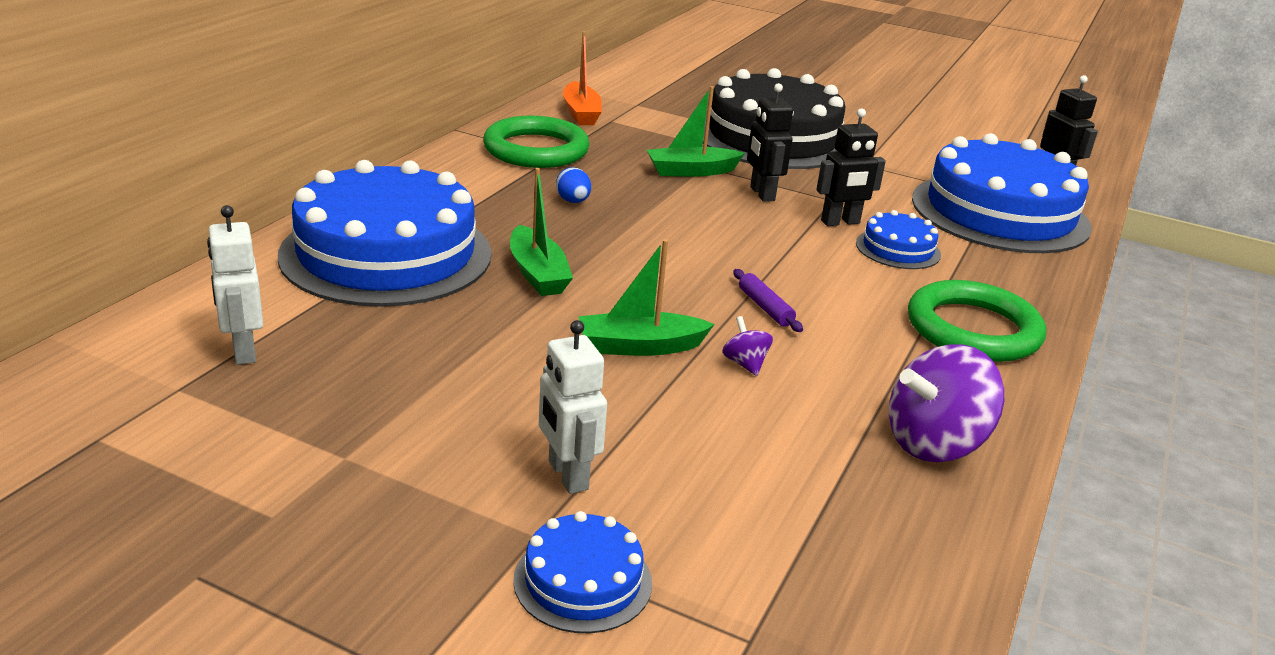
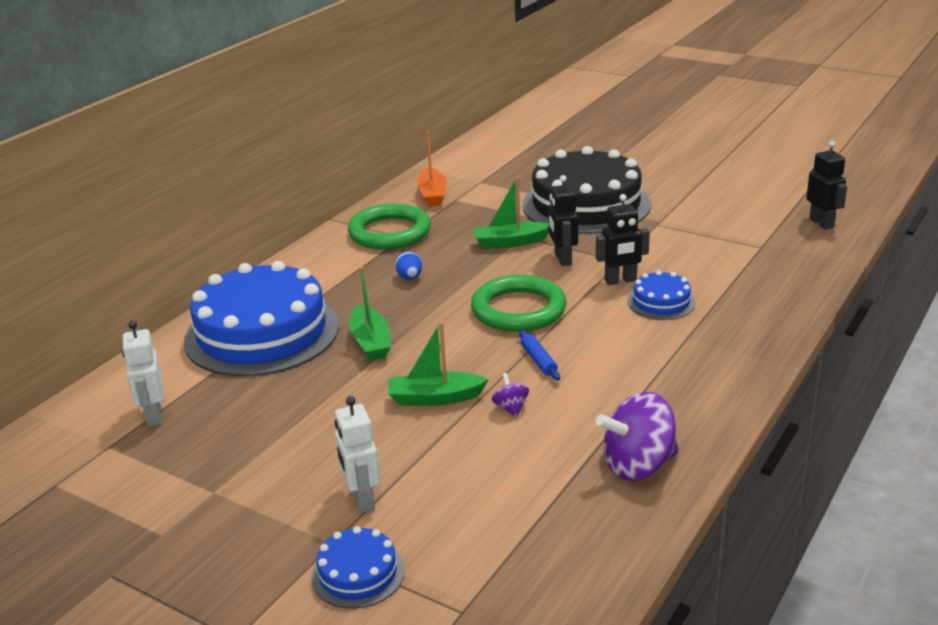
camera: 10 degrees right, 0 degrees up
purple rolling pin [733,269,803,332] -> blue rolling pin [519,330,560,381]
green ring [908,280,1046,362] -> green ring moved to [471,275,566,332]
blue cake [912,133,1092,253] -> none

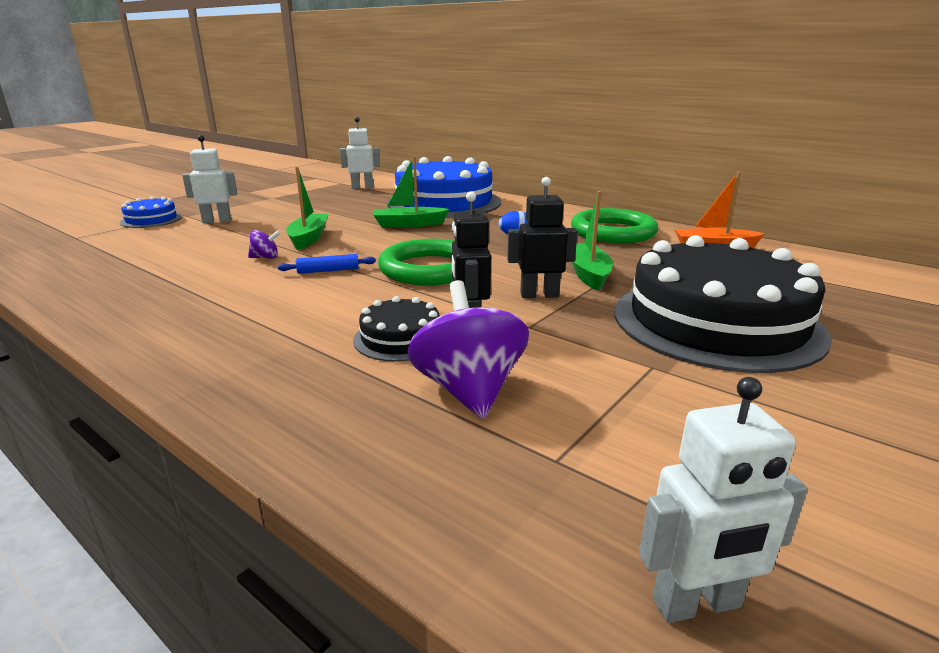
camera: 95 degrees right, 5 degrees down
purple spinning top [596,392,679,481] -> purple spinning top moved to [407,280,529,419]
blue cake [628,270,696,320] -> black cake [353,296,439,362]
black robot [806,141,847,230] -> white robot [639,377,808,623]

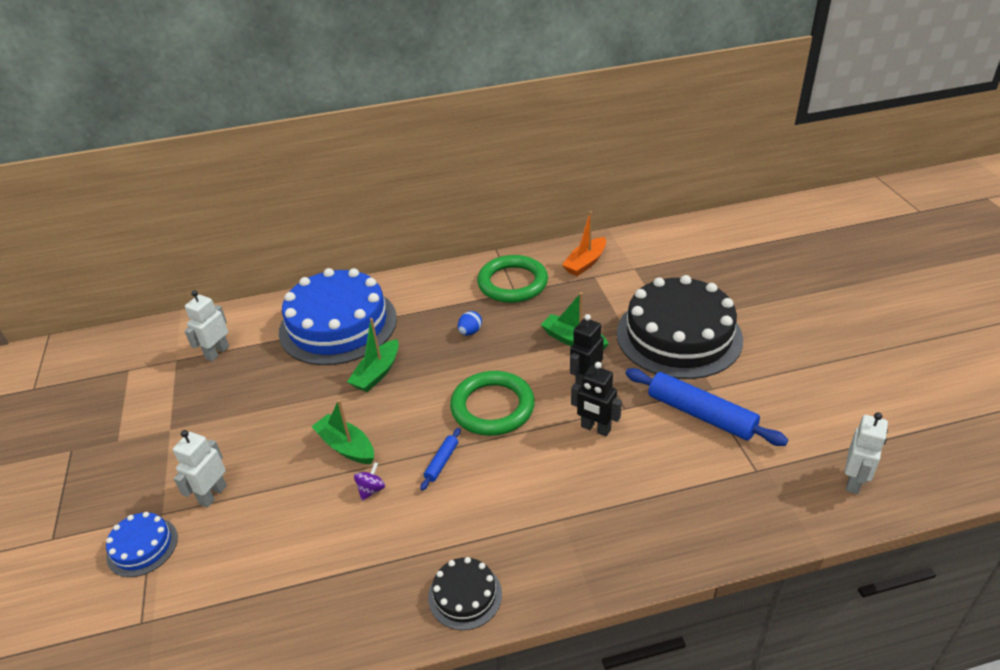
camera: 50 degrees left, 15 degrees up
black cake [353,296,439,362] -> black cake moved to [428,557,502,630]
purple spinning top [407,280,529,419] -> none
none -> blue rolling pin [625,368,788,446]

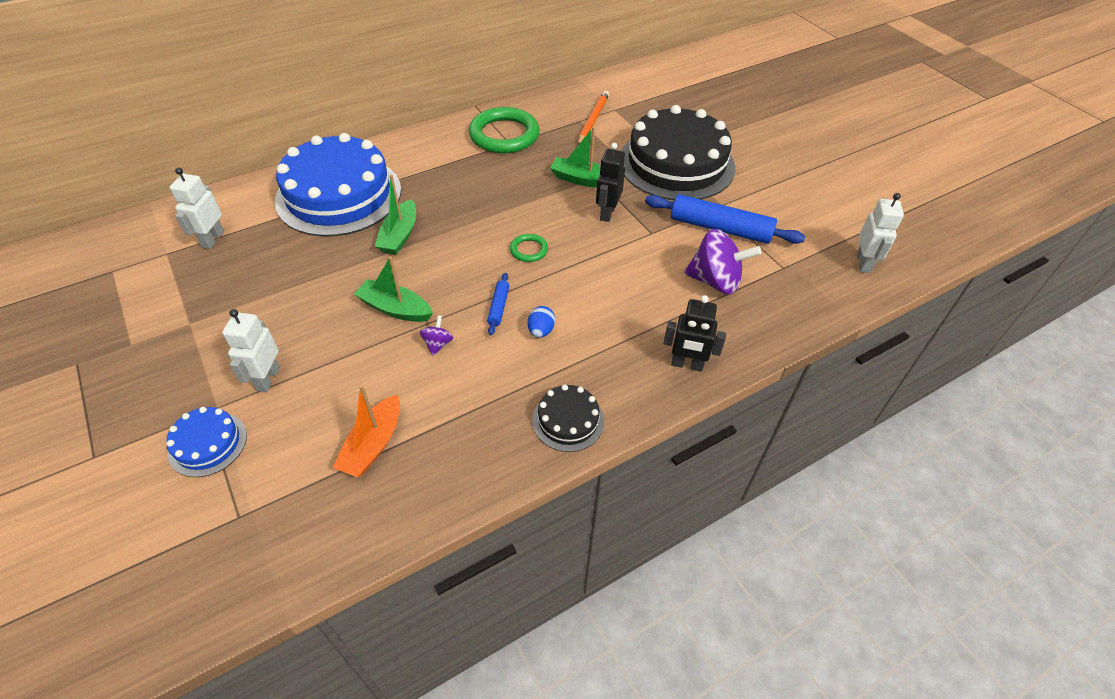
camera: 20 degrees left, 10 degrees up
green ring [450,371,535,436] -> green ring [510,234,548,262], size x0.46
blue egg [458,311,482,335] -> blue egg moved to [528,306,555,338]
orange boat [562,211,606,276] -> orange boat moved to [332,385,400,477]
black robot [571,362,622,437] -> black robot moved to [663,295,726,372]
none -> orange pencil [578,91,609,145]
none -> purple spinning top [684,229,761,294]

